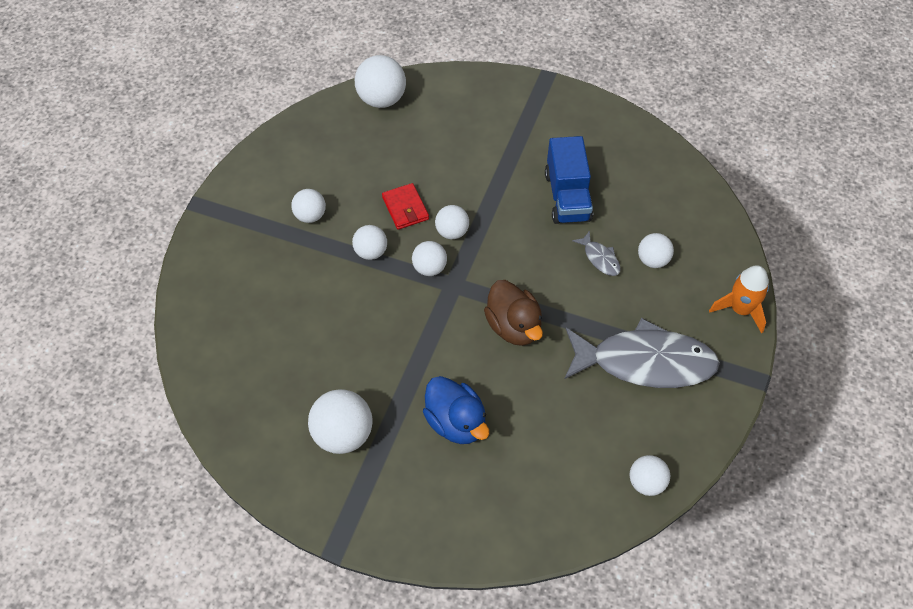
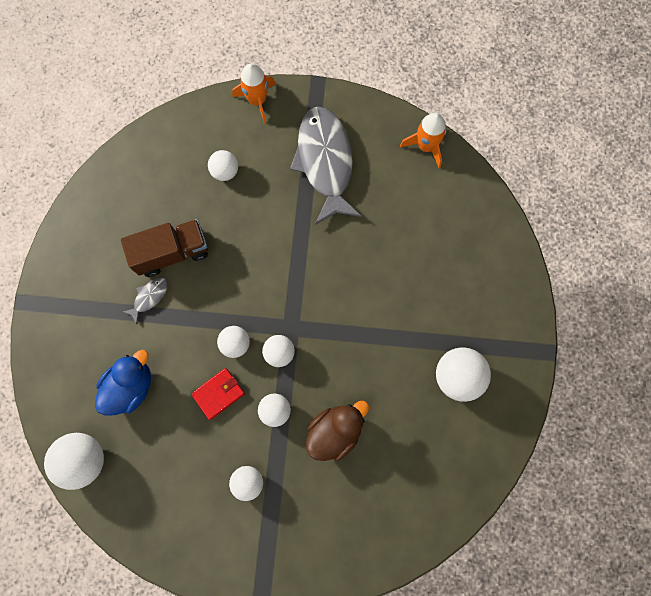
camera: 105 degrees left, 20 degrees up
blue duck [423,376,489,444] -> blue duck moved to [95,350,151,416]
brown duck [484,280,543,346] -> brown duck moved to [306,401,369,461]
blue truck [545,136,593,224] -> brown truck [121,219,208,277]
grey fish [572,231,621,276] -> grey fish moved to [123,278,168,325]
white ball [630,455,670,496] -> orange rocket [400,113,446,168]

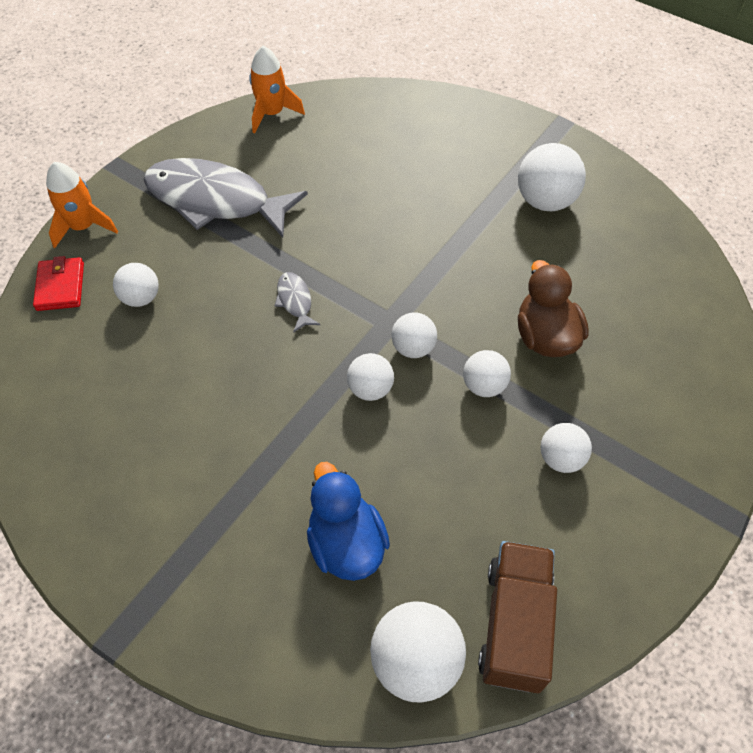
camera: 60 degrees left, 20 degrees down
brown truck [121,219,208,277] -> brown truck moved to [478,541,557,693]
grey fish [123,278,168,325] -> grey fish moved to [274,272,320,333]
red wallet [191,368,245,420] -> red wallet moved to [33,256,84,311]

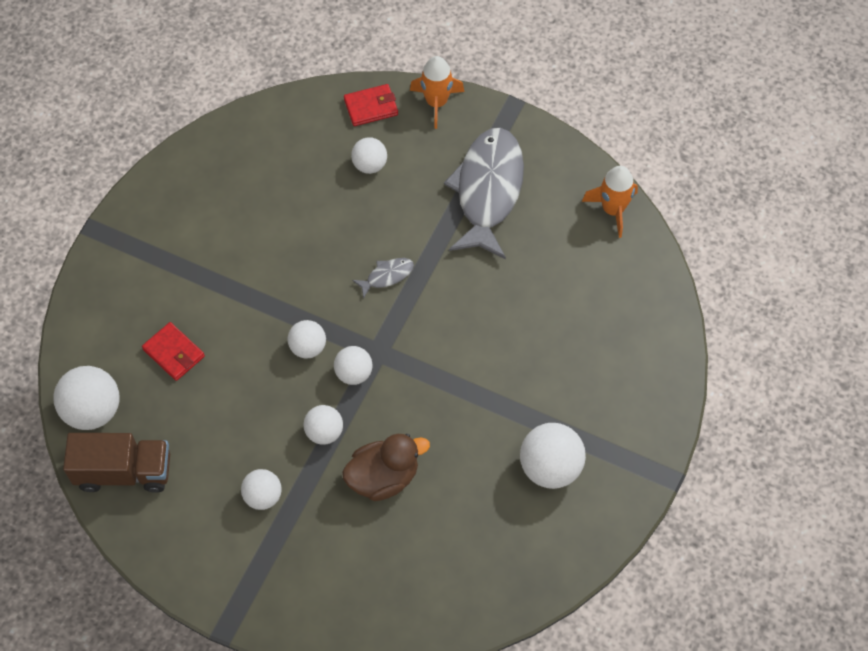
camera: 80 degrees right, 5 degrees up
blue duck [307,462,390,581] -> red wallet [142,322,205,381]

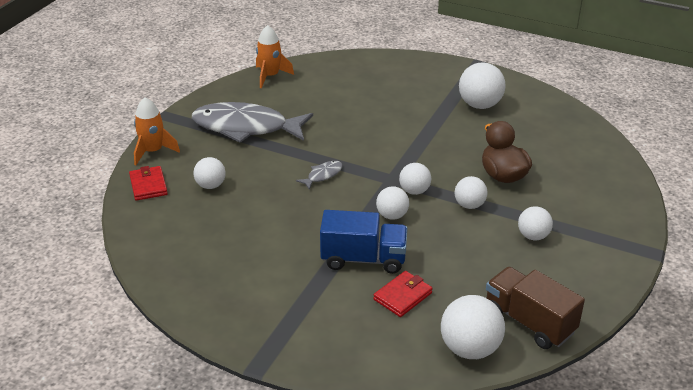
camera: 90 degrees left, 25 degrees down
brown truck [63,433,170,493] -> brown truck turned 45 degrees counterclockwise [486,267,585,349]
grey fish [352,258,414,299] -> grey fish turned 75 degrees clockwise [296,161,343,190]
none -> blue truck [320,210,408,274]

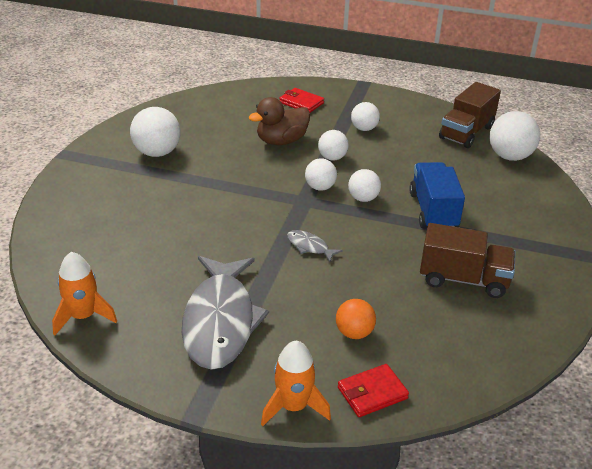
camera: 100 degrees left, 0 degrees up
white ball [194,157,226,189] -> orange ball [336,299,376,339]
red wallet [373,271,433,317] -> red wallet moved to [279,88,324,113]
none -> brown truck [420,223,516,298]

